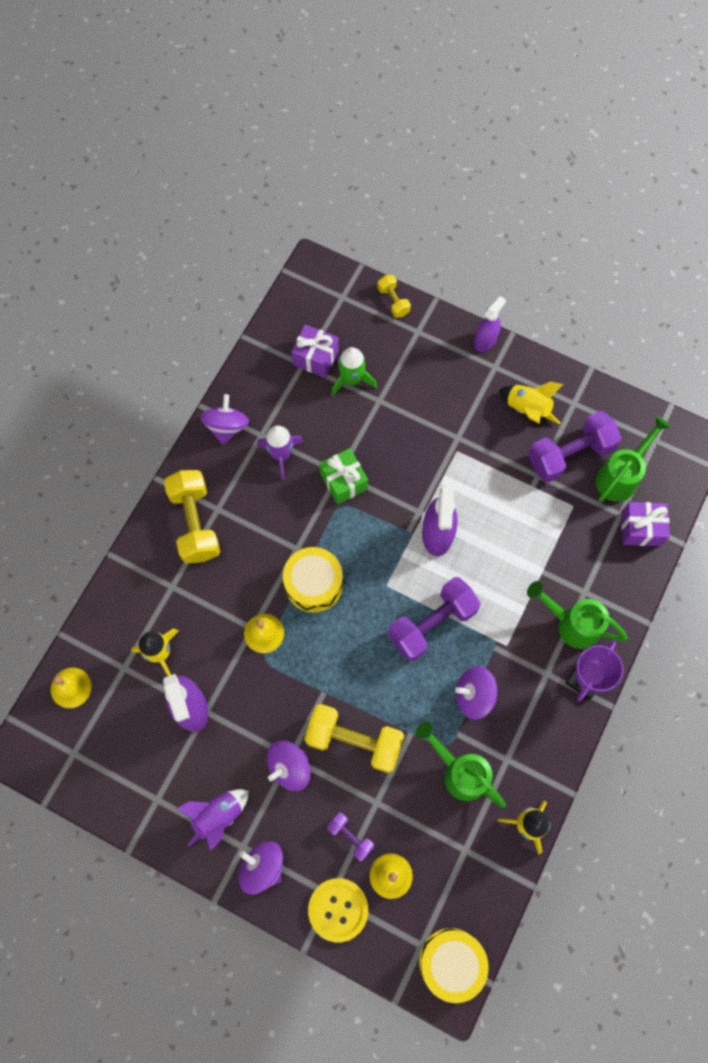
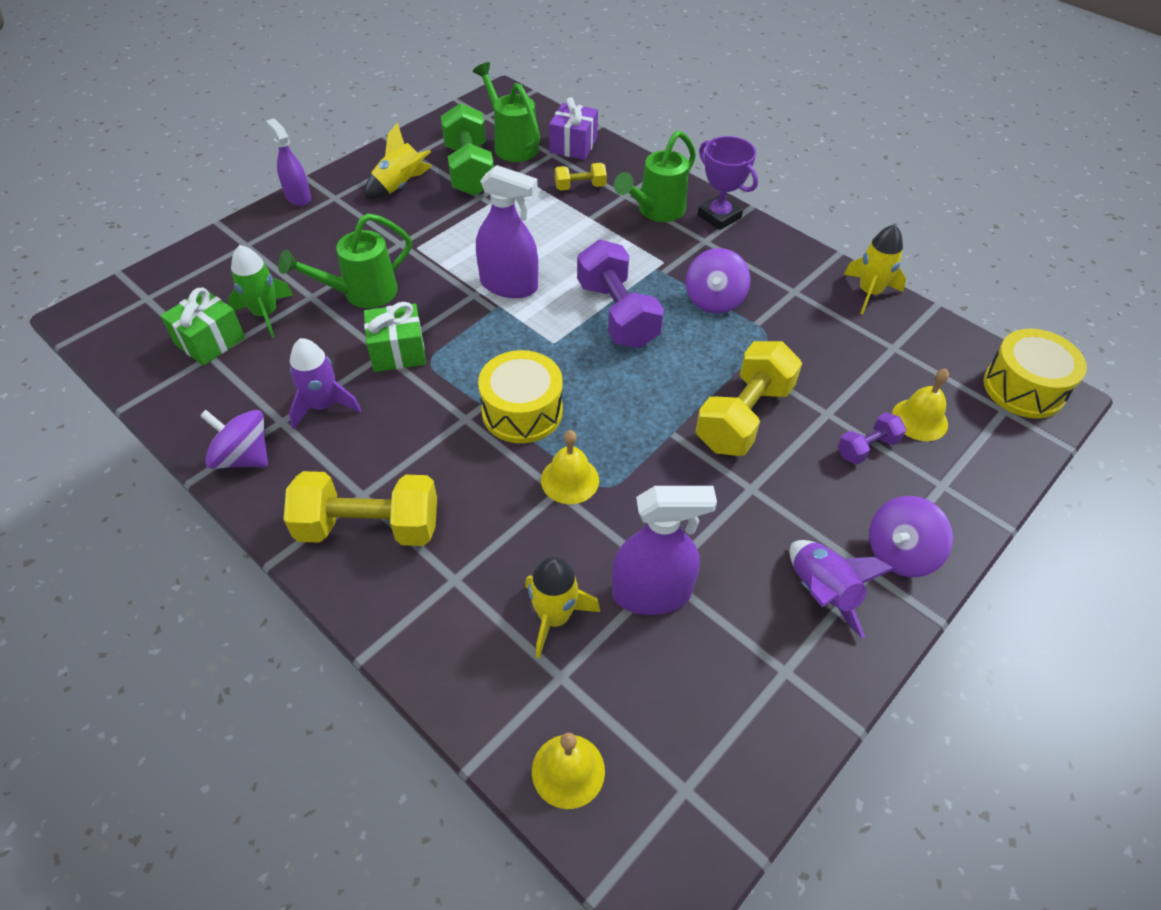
camera: 75 degrees left, 20 degrees down
purple spinning top [267,741,311,791] -> none
purple gift [291,325,339,378] -> green gift [160,288,245,366]
yellow button [308,878,368,943] -> none
yellow dumbbell [377,275,411,318] -> yellow dumbbell moved to [555,163,607,191]
green watering can [415,722,506,808] -> green watering can moved to [278,213,412,308]
purple dumbbell [528,411,622,482] -> green dumbbell [441,103,494,196]

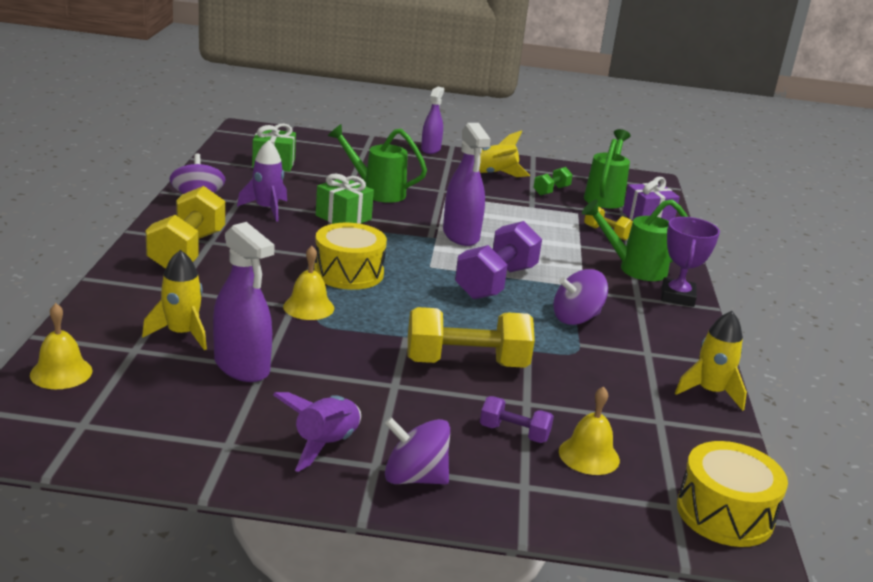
camera: 50 degrees right, 25 degrees down
green rocket [228,245,293,338] -> none
yellow dumbbell [284,471,437,546] -> yellow dumbbell turned 45 degrees clockwise [145,186,225,269]
green dumbbell [441,103,494,196] -> green dumbbell [533,167,573,196], size x0.51

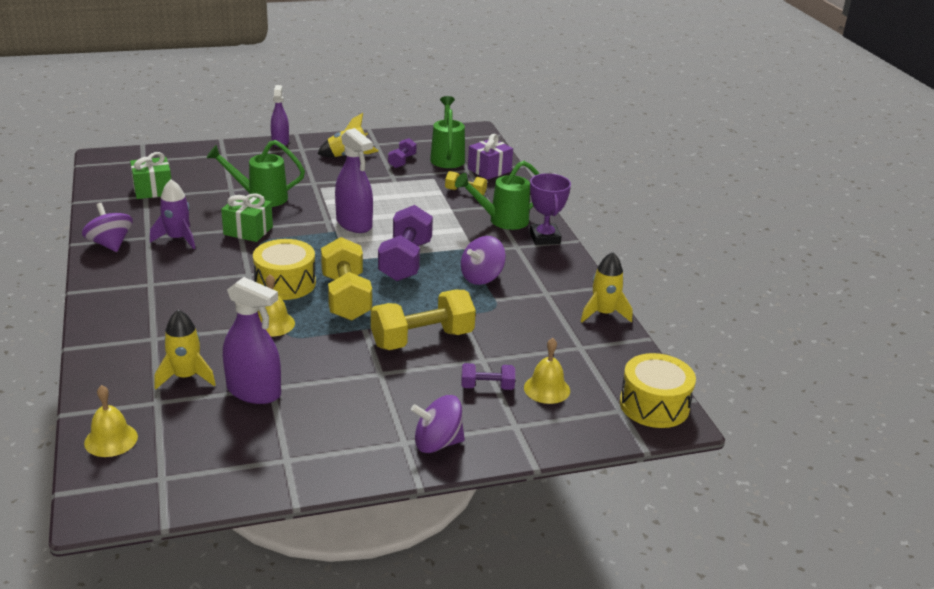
camera: 20 degrees left, 5 degrees up
yellow dumbbell [145,186,225,269] -> yellow dumbbell moved to [321,237,372,321]
purple rocket [273,392,361,472] -> none
green dumbbell [533,167,573,196] -> purple dumbbell [388,138,417,168]

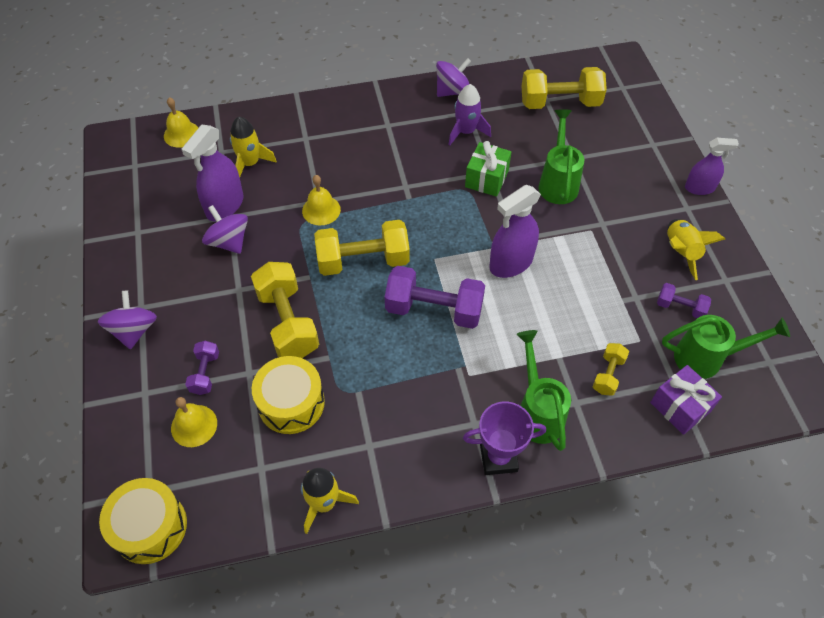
camera: 95 degrees right, 25 degrees up
green gift [130,152,171,199] -> yellow dumbbell [521,67,607,109]
yellow drum [253,239,316,300] -> yellow drum moved to [252,356,325,434]
purple spinning top [461,236,506,285] -> purple spinning top moved to [202,205,248,254]

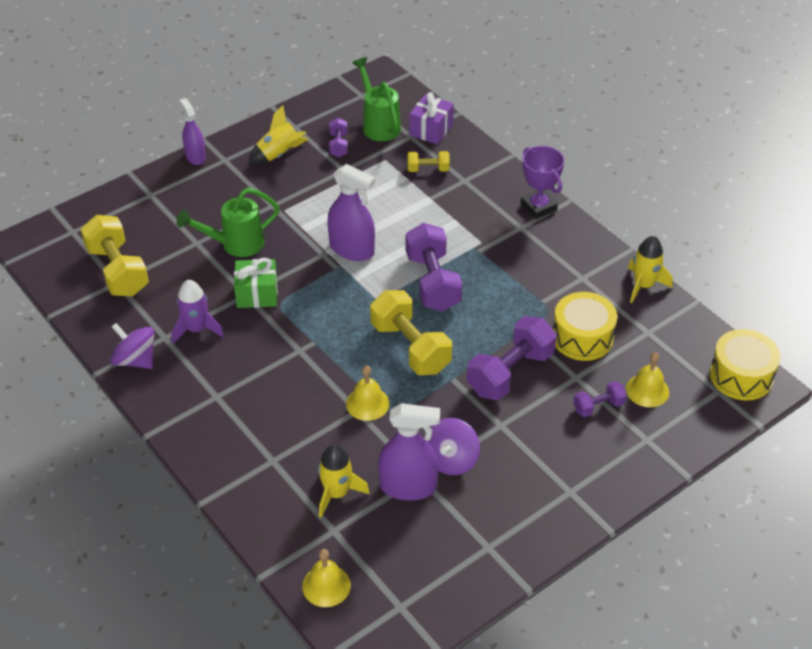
camera: 115 degrees left, 10 degrees down
purple spinning top [98,291,157,350] -> none
yellow dumbbell [251,262,319,358] -> purple dumbbell [467,316,557,400]
green watering can [516,330,571,451] -> none

